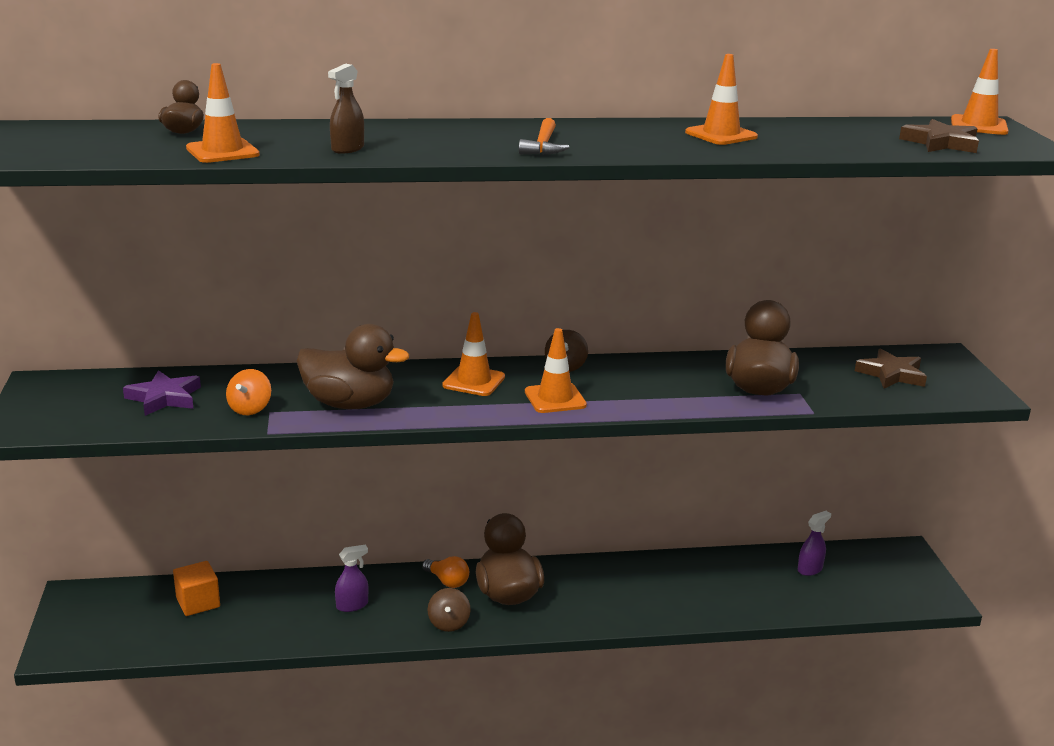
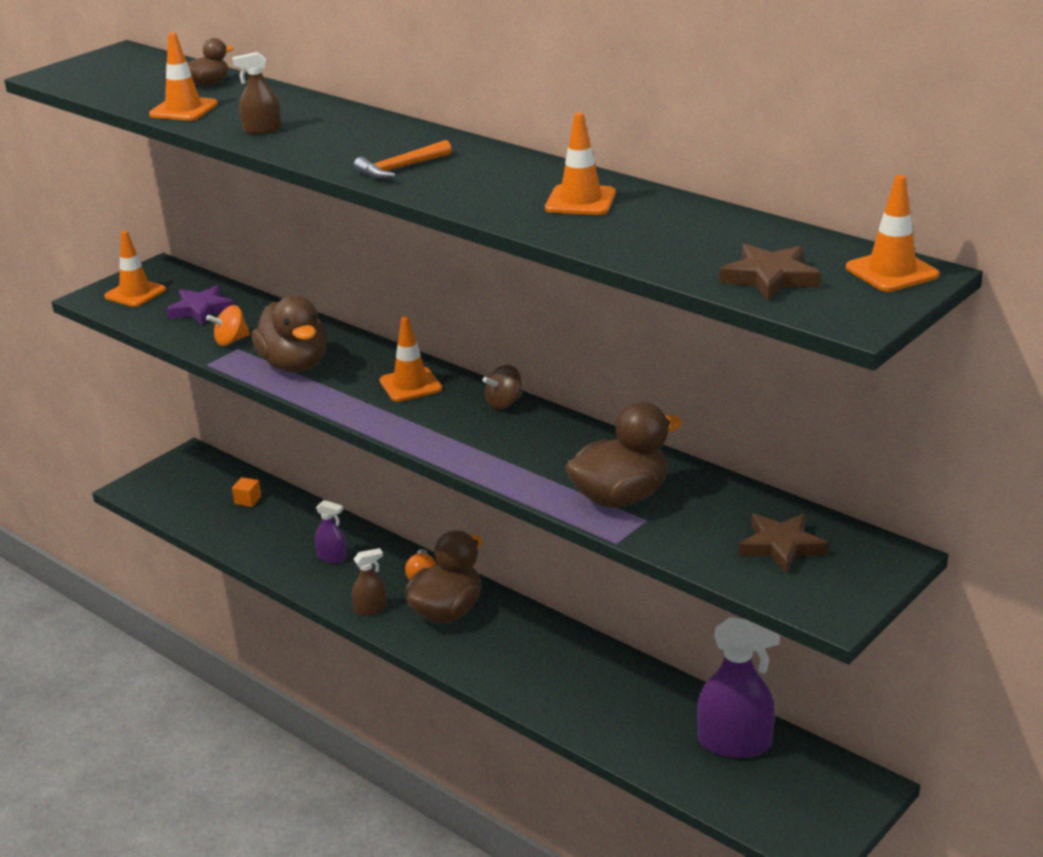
camera: 50 degrees right, 5 degrees up
orange cube [173,561,220,616] -> orange cube [232,477,261,507], size x0.63
brown spinning top [428,588,471,632] -> brown spray bottle [352,548,387,616]
orange traffic cone [525,328,587,413] -> orange traffic cone moved to [104,231,166,307]
purple spray bottle [798,511,831,576] -> purple spray bottle [697,617,780,758], size x1.93

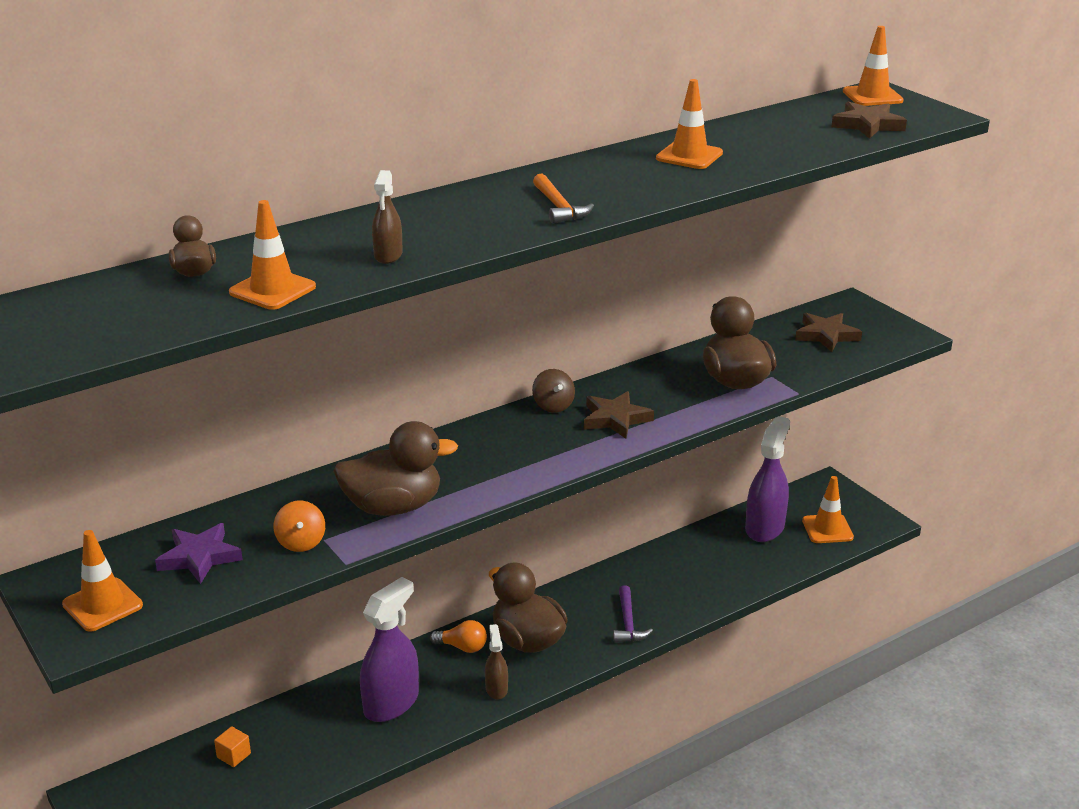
camera: 75 degrees left, 0 degrees up
purple spray bottle [315,500,347,563] -> purple spray bottle [360,577,419,722], size x1.93
orange traffic cone [380,316,442,402] -> orange traffic cone moved to [802,476,854,543]
none -> brown star [584,391,654,439]
none -> purple hammer [613,585,653,643]

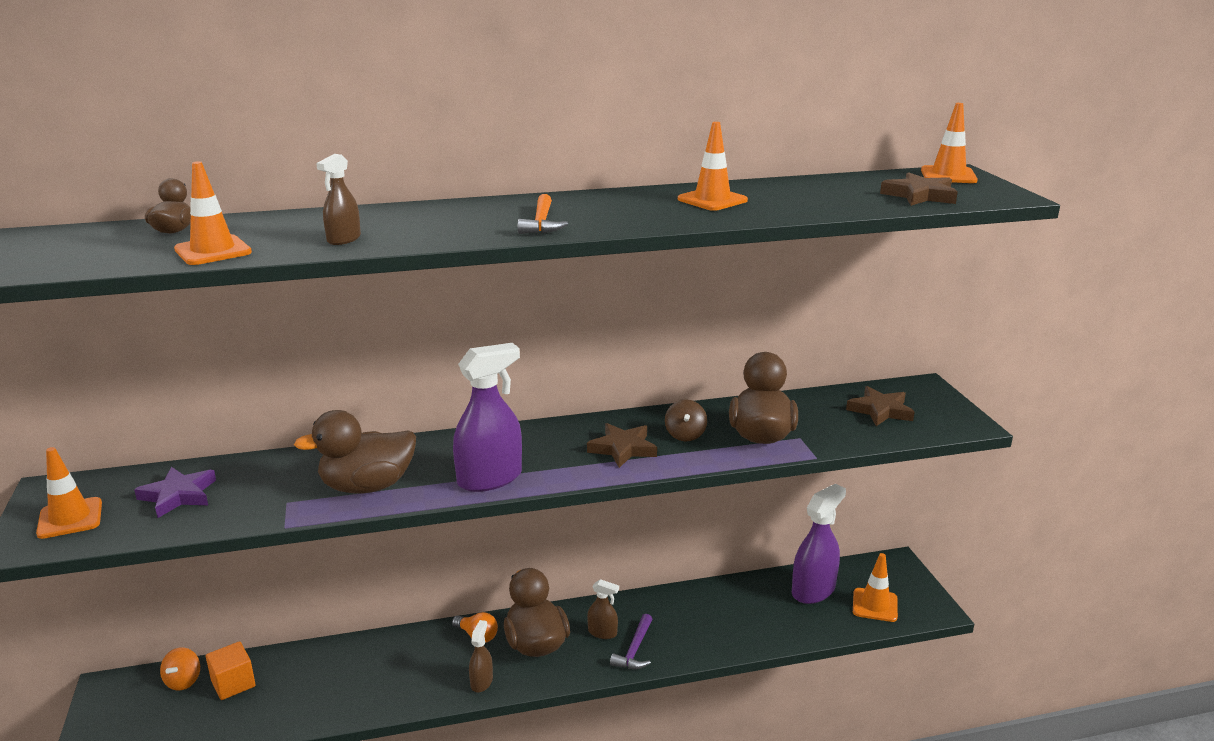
camera: 20 degrees right, 5 degrees down
orange cube [214,726,251,767] -> orange cube [206,641,256,700], size x1.59
orange spinning top [274,501,325,552] -> orange spinning top moved to [160,647,200,690]
brown duck [333,421,458,516] -> brown duck turned 150 degrees clockwise [294,410,416,494]
purple spray bottle [360,577,419,722] -> purple spray bottle moved to [453,343,522,492]
brown spinning top [532,369,575,413] -> brown spinning top moved to [665,399,707,441]
none -> brown spray bottle [587,579,619,639]

